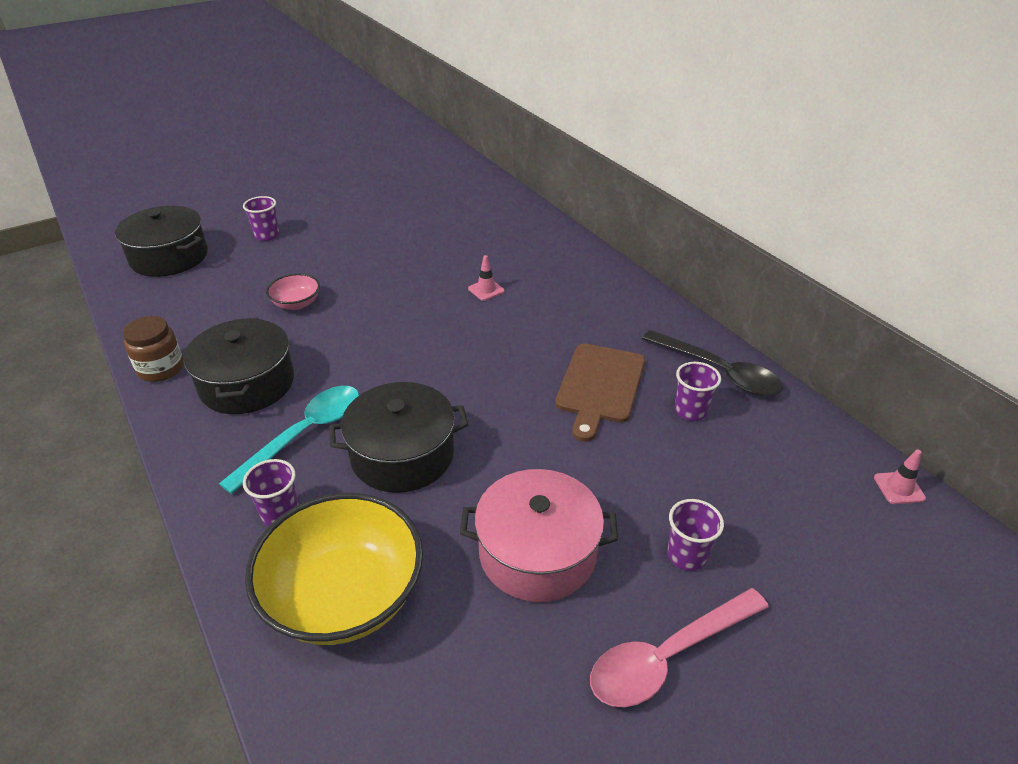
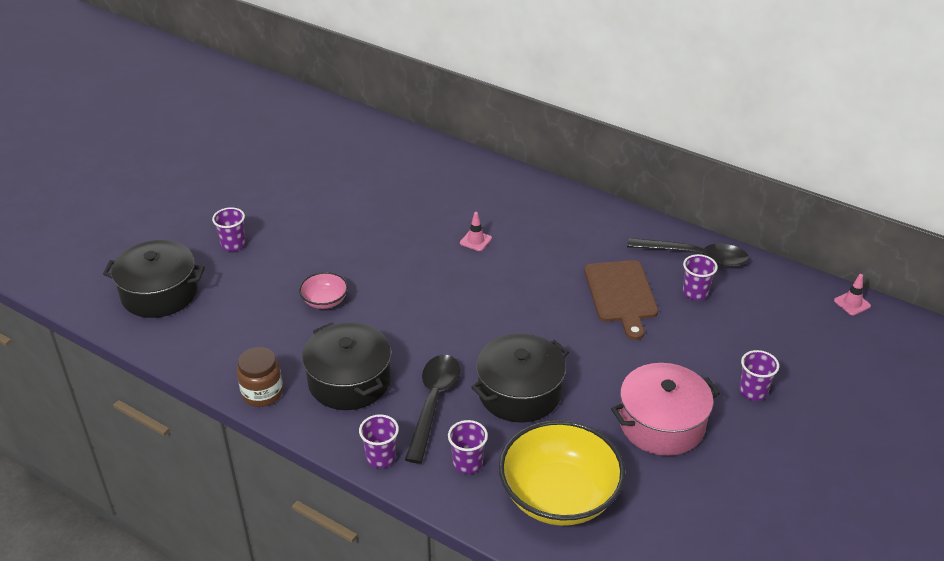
camera: 25 degrees left, 0 degrees up
turquoise spoon [219,386,359,494] -> black spoon [405,355,460,464]
pink spoon [590,588,769,707] -> none
none -> purple cup [359,414,399,468]

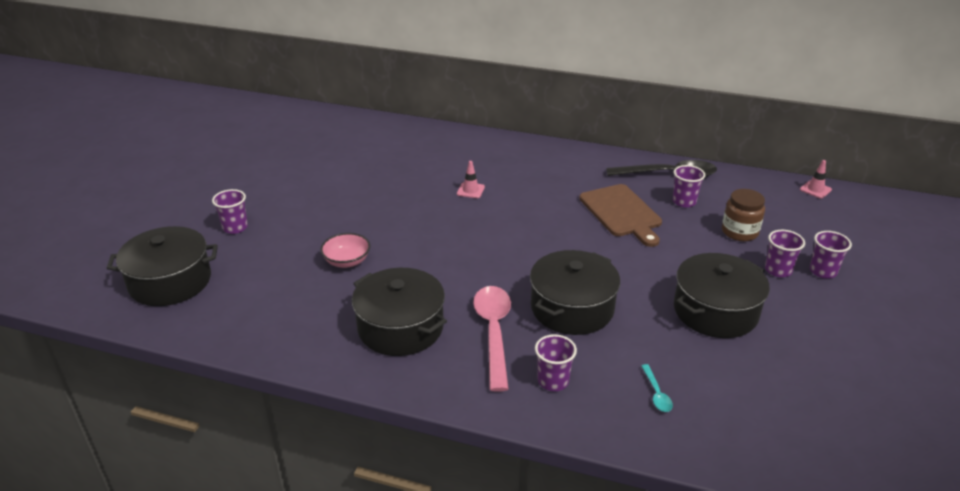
camera: 15 degrees left, 5 degrees down
brown jar [237,347,283,407] -> brown jar moved to [722,189,765,241]
purple cup [359,414,399,468] -> purple cup moved to [810,231,852,279]
black spoon [405,355,460,464] -> pink spoon [473,286,511,392]
yellow bowl [499,420,625,526] -> turquoise spoon [641,364,673,412]
pink pot [611,363,720,456] -> black pot [674,253,770,338]

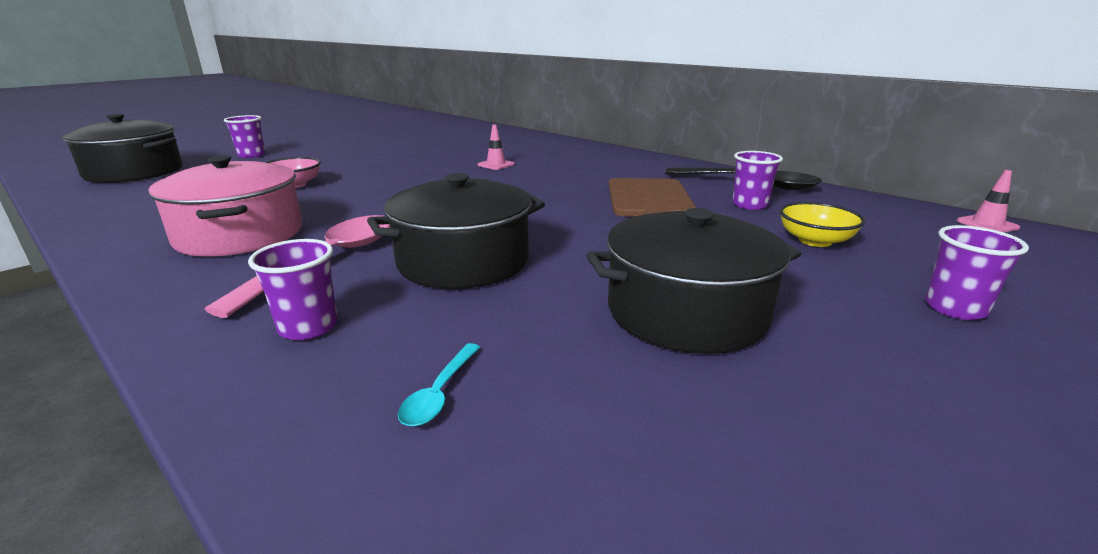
camera: 25 degrees right, 10 degrees down
black pot [352,268,447,356] -> pink pot [148,155,303,257]
brown jar [722,189,765,241] -> yellow bowl [779,202,865,247]
purple cup [765,230,805,277] -> none

